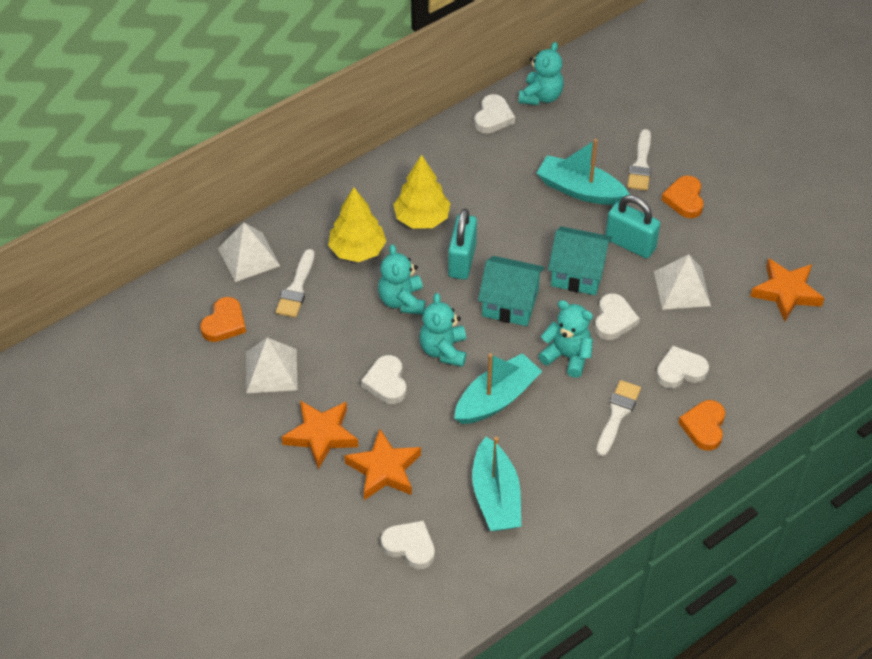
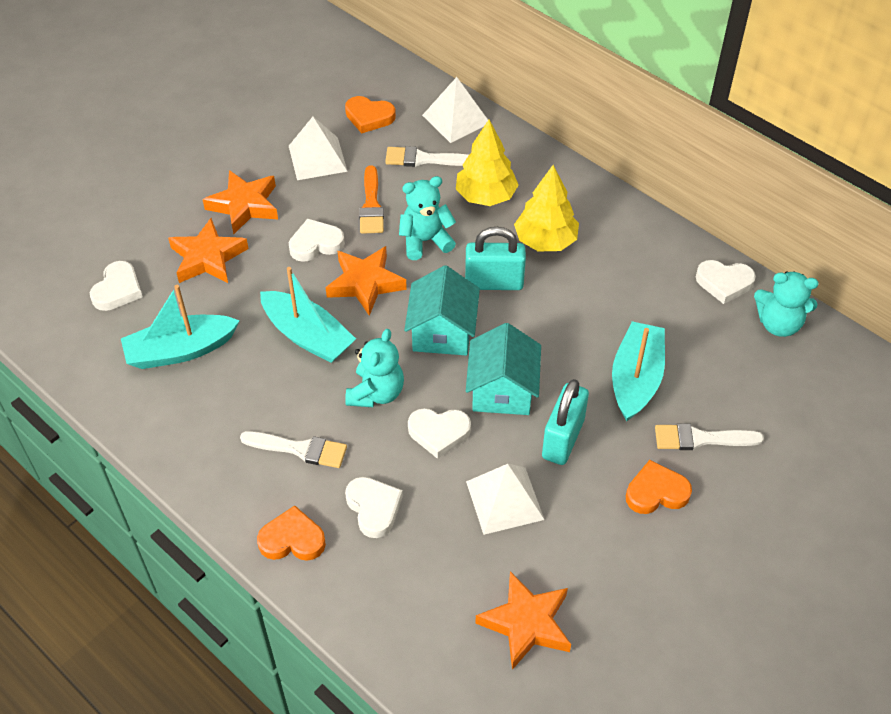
camera: 80 degrees right, 0 degrees up
turquoise teddy bear [419,293,466,367] -> orange star [326,246,407,316]
none -> orange brush [359,165,384,234]

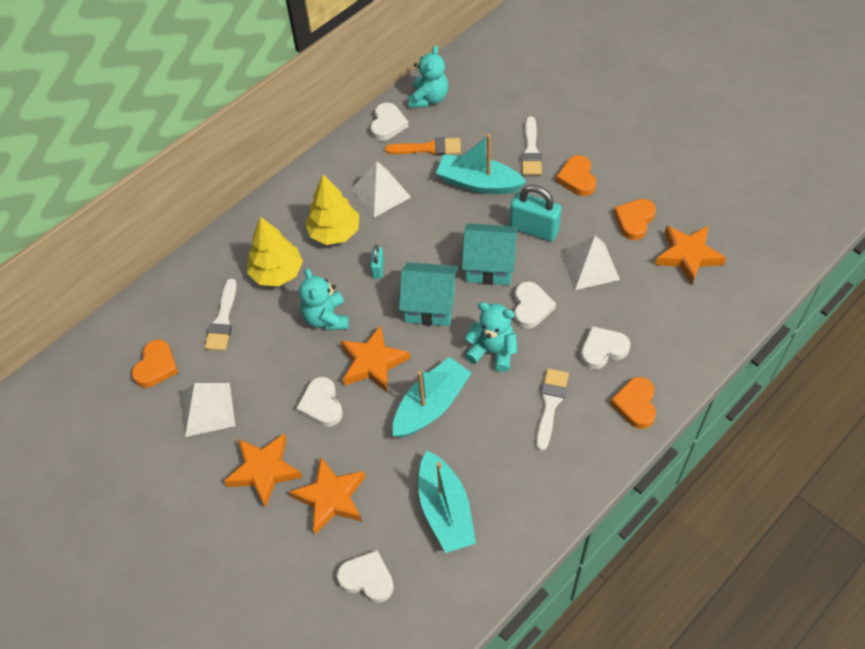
camera: 85 degrees left, 5 degrees up
orange brush [359,165,384,234] -> orange brush moved to [385,137,461,156]
white pyramid [422,77,488,143] -> white pyramid moved to [351,161,411,217]
turquoise padlock [465,227,526,290] -> turquoise padlock [371,245,384,279], size x0.52
none -> orange heart [614,199,656,240]

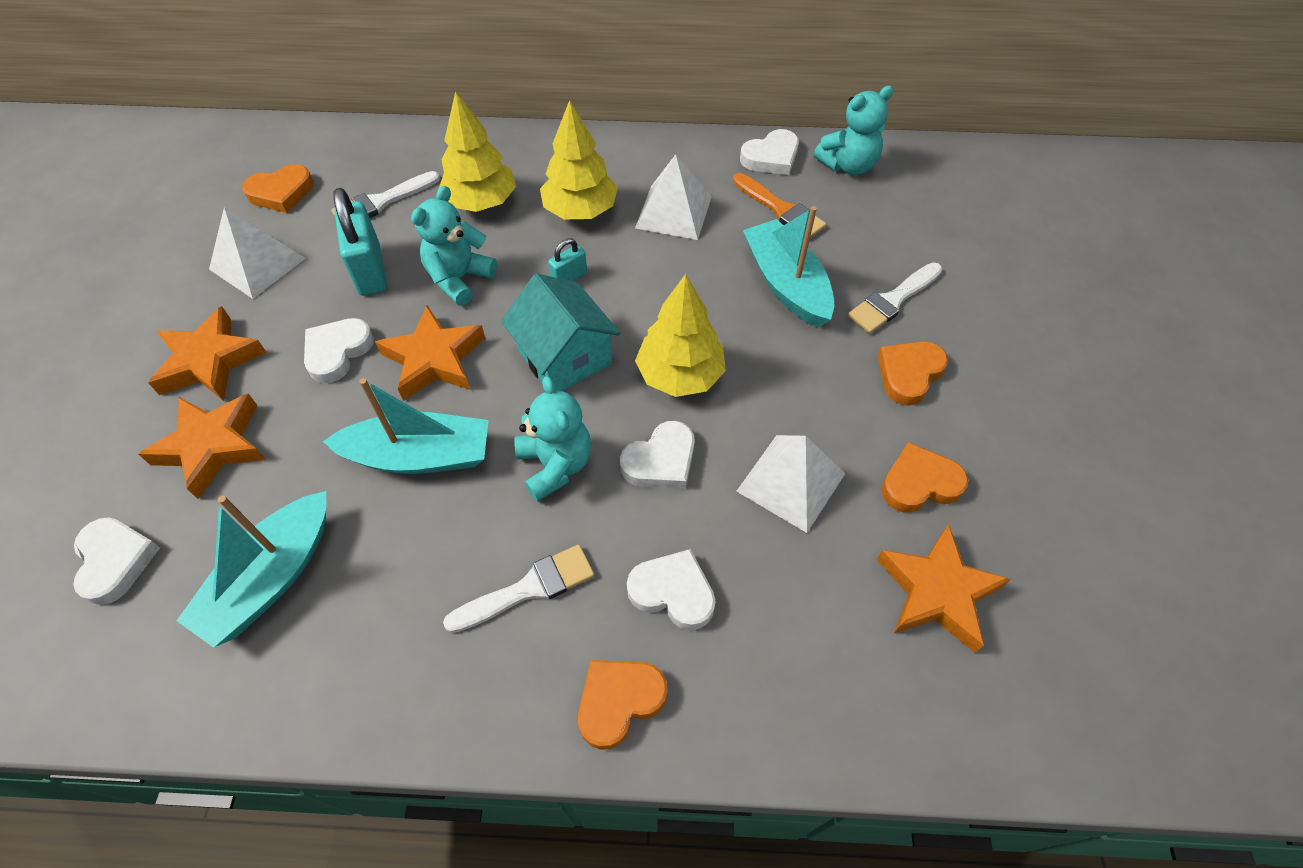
camera: 45 degrees right, 0 degrees up
turquoise house [462,223,518,285] -> yellow tree [635,274,726,397]
turquoise padlock [510,185,562,241] -> turquoise padlock moved to [333,188,387,296]

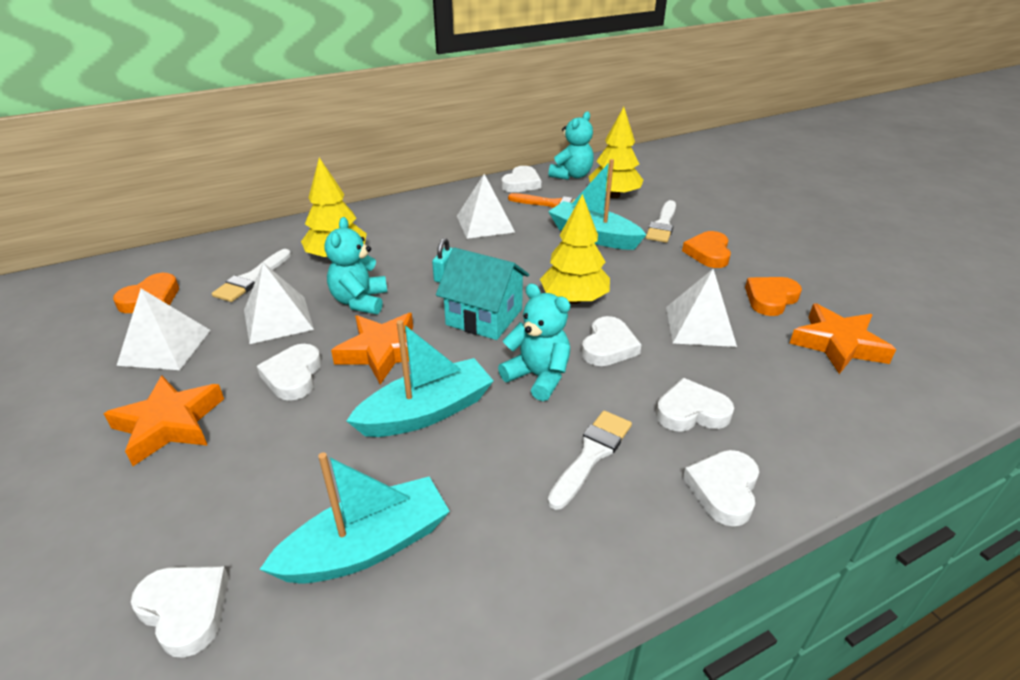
camera: 30 degrees left, 20 degrees down
orange star [139,393,266,499] -> none
turquoise boat [176,491,326,648] -> turquoise boat turned 120 degrees counterclockwise [259,452,450,584]
turquoise padlock [333,188,387,296] -> white pyramid [244,263,314,344]
yellow tree [540,100,618,219] -> yellow tree moved to [589,107,644,198]
orange heart [578,660,668,750] -> white heart [683,450,759,526]

